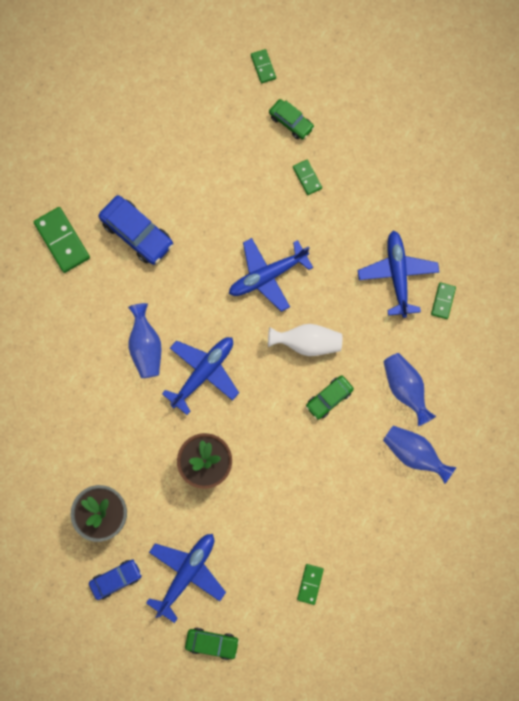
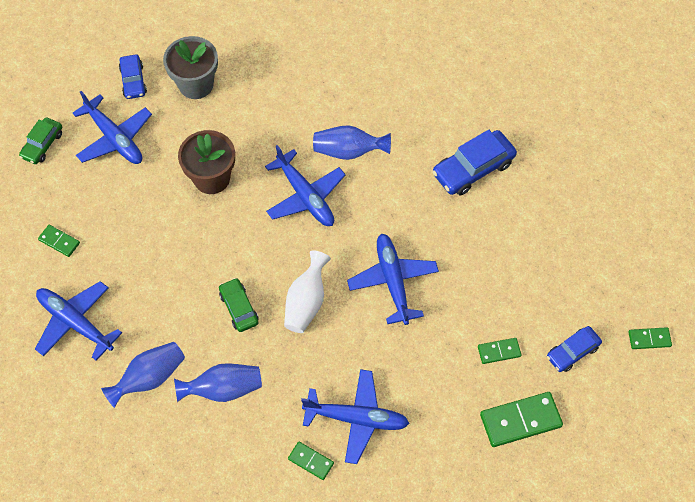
camera: 105 degrees right, 15 degrees down
green domino [34,207,90,273] -> green domino moved to [480,392,563,447]
green car [269,99,314,140] -> blue car [547,326,602,372]
none -> blue plane [35,281,122,361]

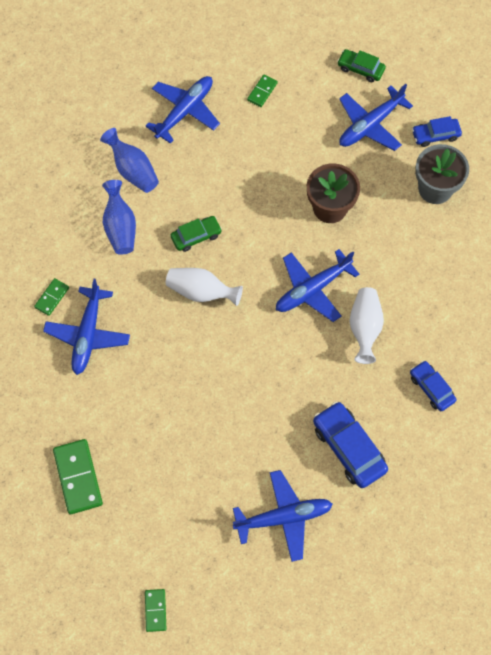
camera: 90 degrees right, 5 degrees up
blue vase [313,125,391,160] -> white vase [349,287,384,364]
blue plane [347,234,439,325] -> blue plane moved to [233,470,333,562]
green domino [478,338,522,364] -> none
blue car [547,326,602,372] -> blue car moved to [410,361,456,411]

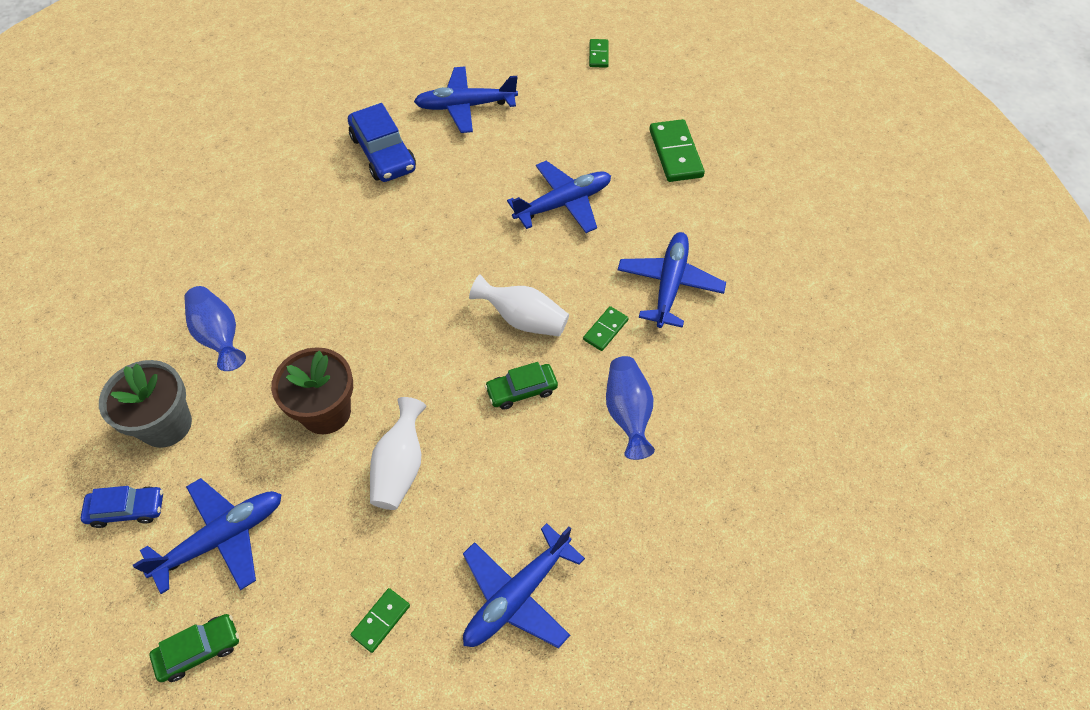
camera: 175 degrees left, 10 degrees down
green domino [34,278,69,316] -> green domino moved to [583,306,629,351]
blue vase [100,128,159,193] -> blue vase moved to [184,286,246,371]
blue plane [276,249,359,322] -> blue plane moved to [507,161,611,233]
green car [337,49,386,82] -> green car turned 60 degrees counterclockwise [149,614,239,682]
white vase [349,287,384,364] -> white vase moved to [370,397,426,510]
blue car [410,361,456,411] -> none

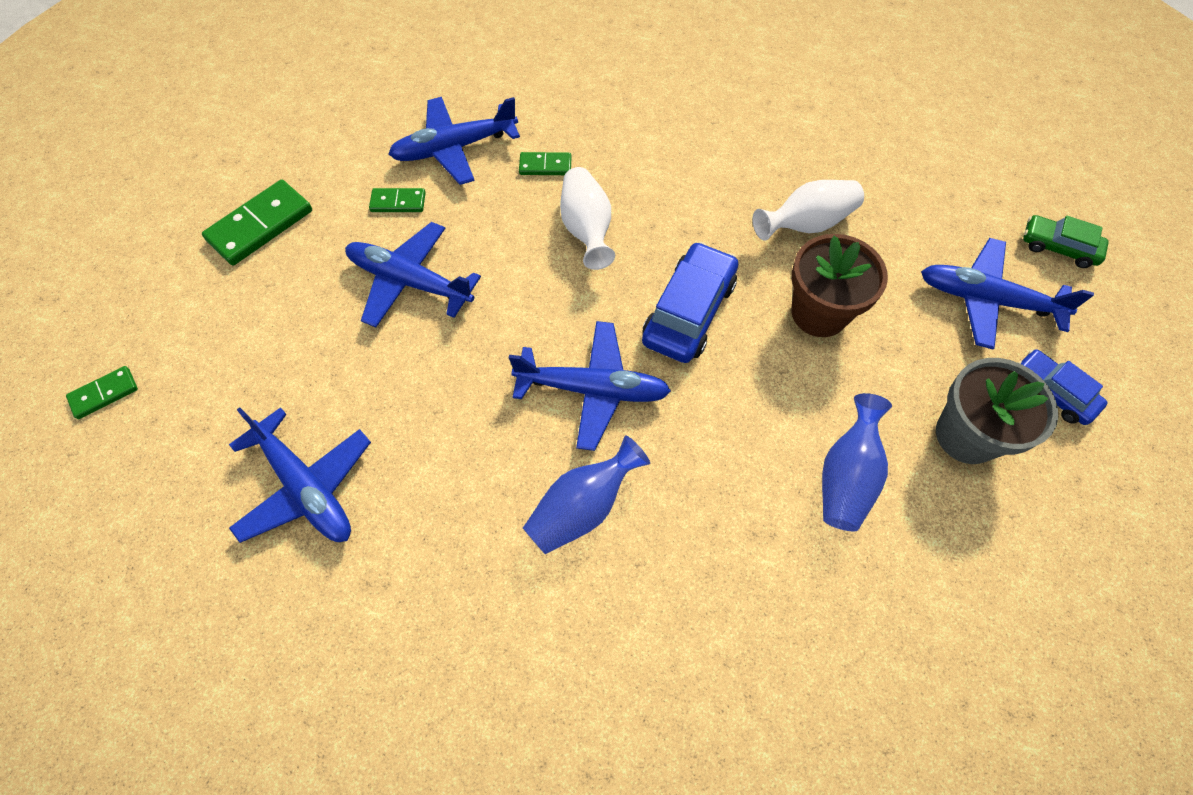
camera: 125 degrees left, 5 degrees up
blue car [348,103,416,182] -> blue car moved to [642,242,738,363]
green domino [351,588,410,653] -> green domino moved to [369,188,426,212]
blue plane [463,523,585,648] -> blue plane moved to [509,321,671,451]
green car [485,362,558,410] -> none
blue vase [606,356,655,460] -> blue vase moved to [523,435,650,554]

